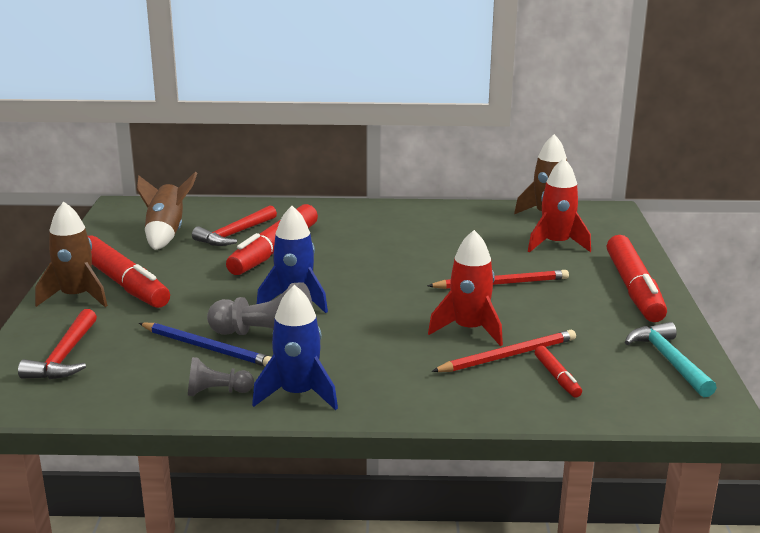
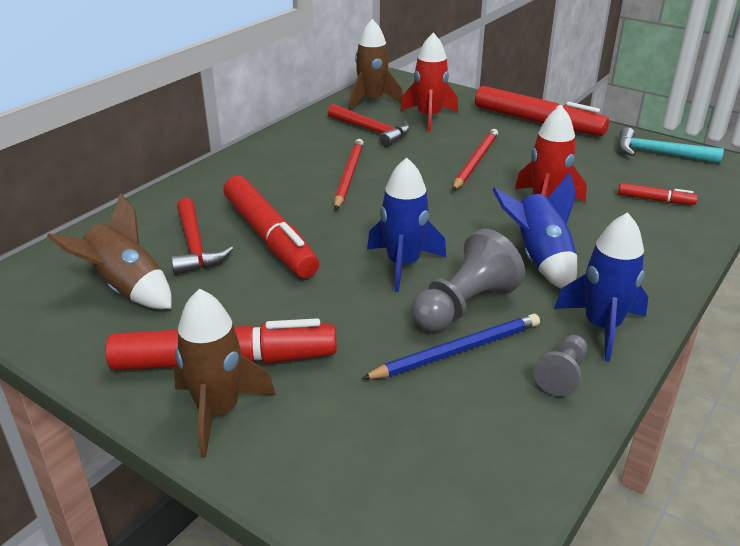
camera: 55 degrees left, 10 degrees up
red hammer [18,309,97,379] -> red hammer moved to [328,104,410,147]
red pencil [431,330,576,372] -> red pencil moved to [334,139,364,210]
none -> blue rocket [492,172,577,289]

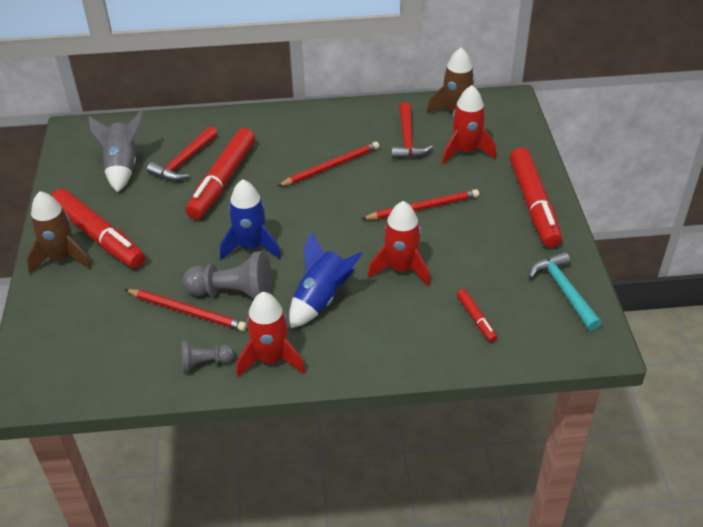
camera: 50 degrees right, 10 degrees up
brown rocket [47,193,172,309] -> grey rocket [88,110,143,192]
blue pencil [362,314,540,379] -> red pencil [124,289,247,331]
blue rocket [554,212,648,362] -> red rocket [236,292,306,377]

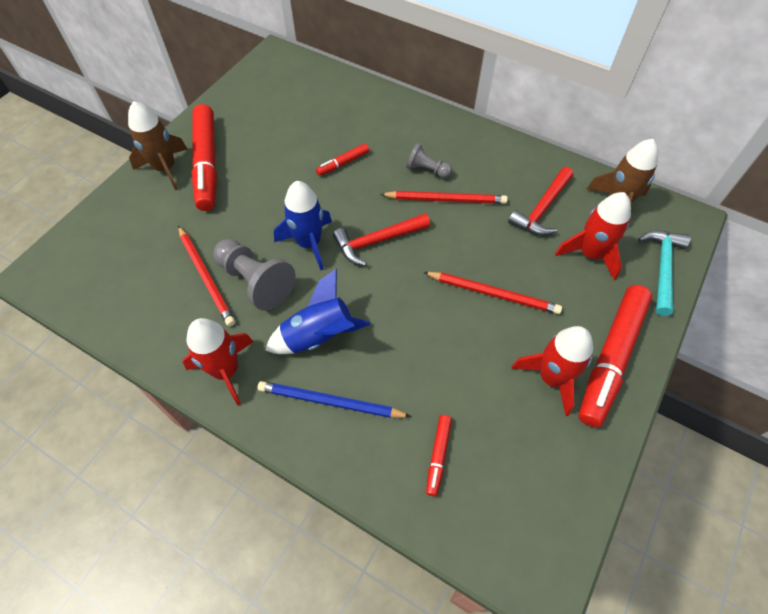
camera: 35 degrees right, 15 degrees up
grey rocket [88,110,143,192] -> none
red hammer [147,126,217,181] -> red hammer moved to [333,213,430,266]
grey pawn [181,340,235,372] -> grey pawn moved to [406,143,452,179]
red marker [186,128,255,220] -> red marker [316,144,369,176], size x0.45
red rocket [368,201,430,286] -> red rocket moved to [511,326,593,416]
turquoise hammer [529,252,602,331] -> turquoise hammer moved to [638,231,690,316]
none -> blue pencil [257,381,411,418]

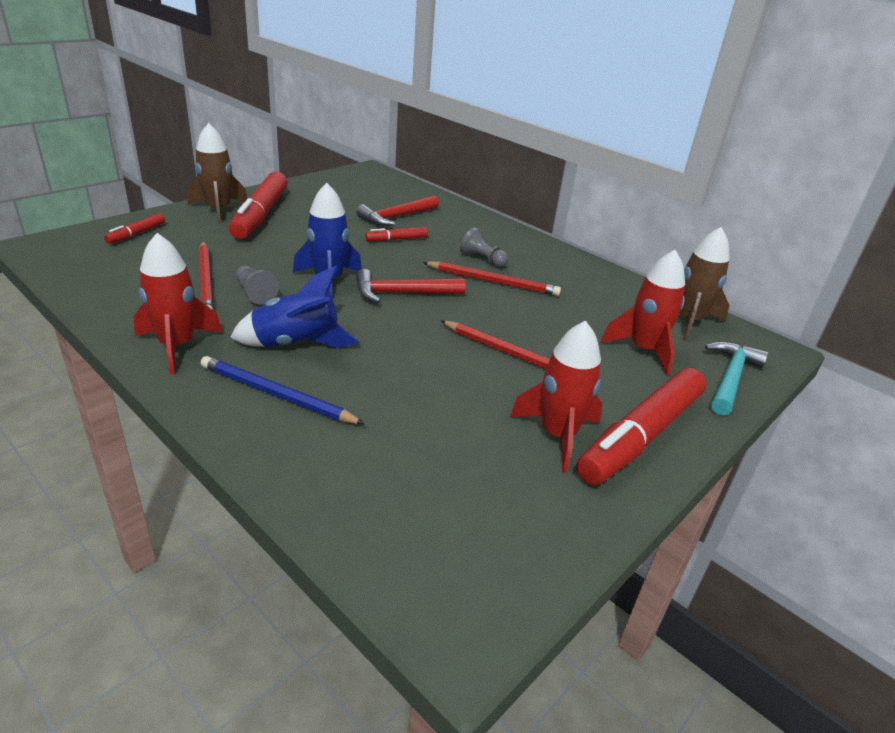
camera: 10 degrees right, 25 degrees down
grey pawn [214,239,296,311] -> grey pawn [236,266,279,304], size x0.57
red marker [426,415,452,496] -> red marker moved to [104,213,165,244]
red hammer [508,167,573,236] -> red hammer moved to [356,196,439,226]

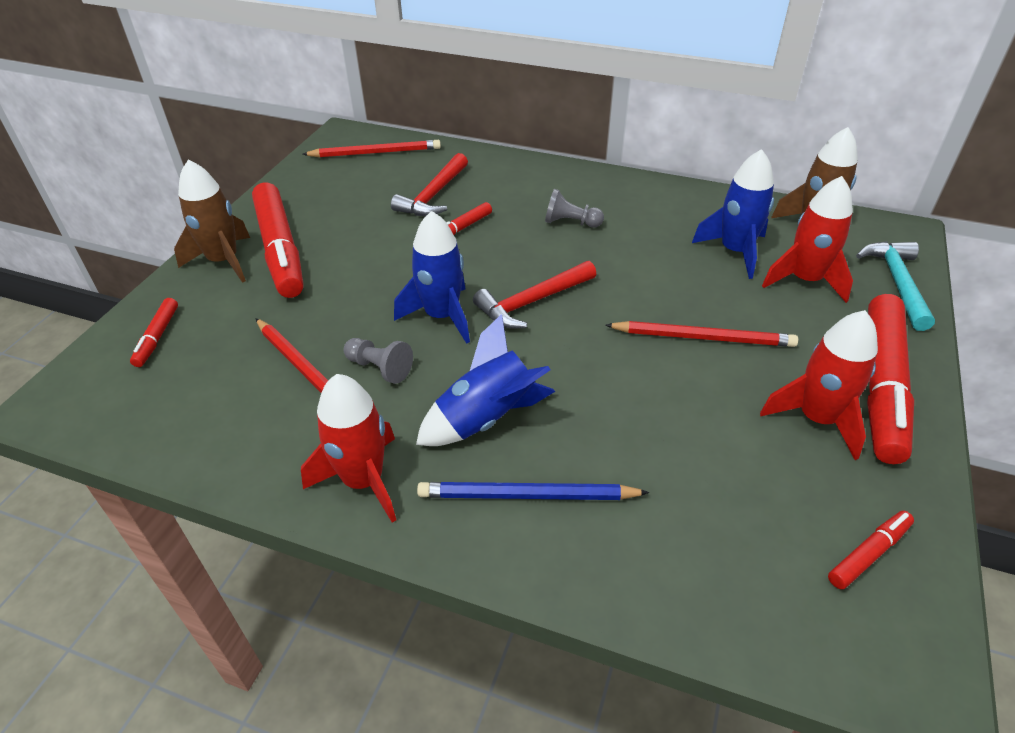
camera: 20 degrees left, 10 degrees up
red pencil [423,262,561,296] -> red pencil moved to [302,140,441,158]
none -> blue rocket [692,149,774,279]
none -> red marker [828,511,914,589]

